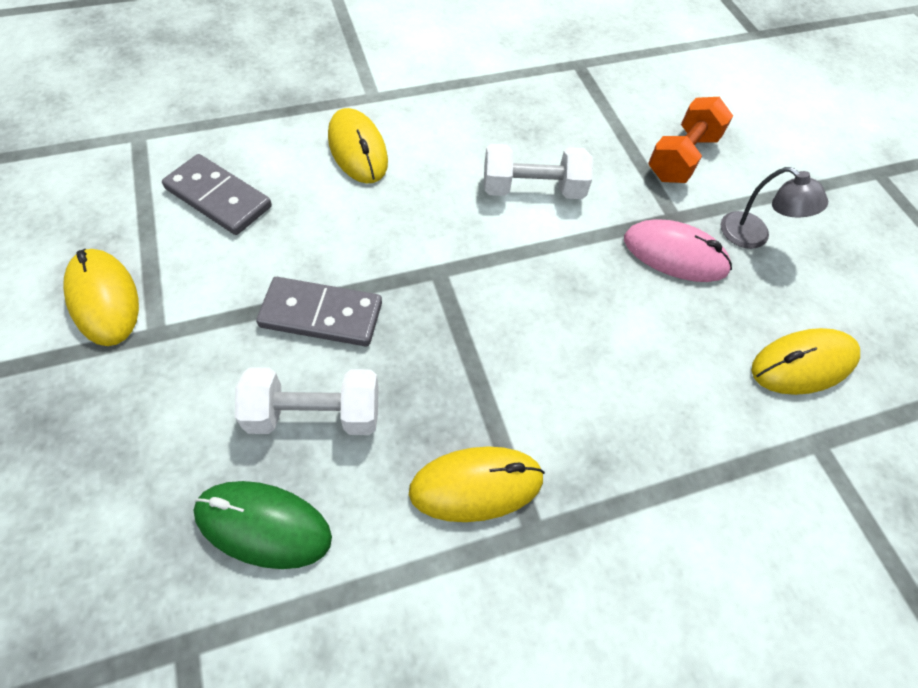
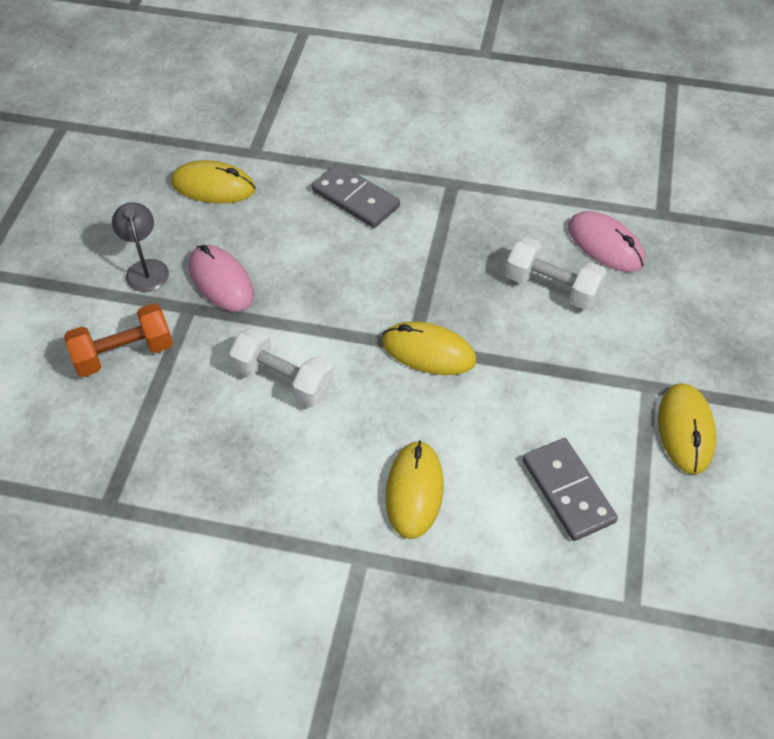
camera: 145 degrees left, 5 degrees down
green mouse [193,481,332,569] -> pink mouse [568,211,645,272]
grey domino [256,277,382,347] -> grey domino moved to [312,163,400,228]
yellow mouse [409,447,545,522] -> yellow mouse moved to [382,322,476,375]

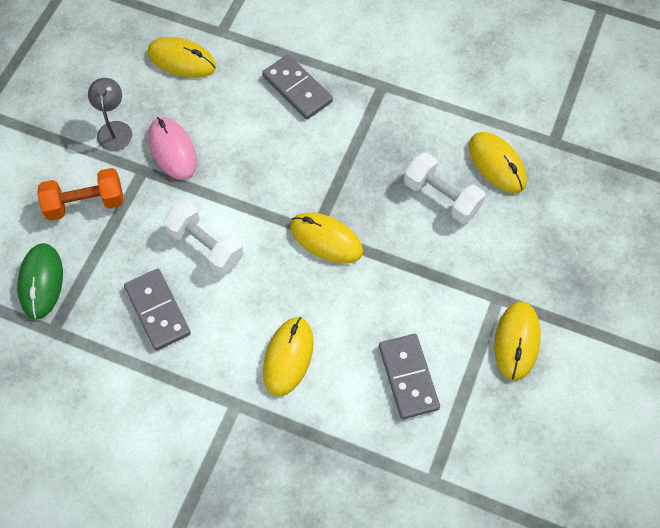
camera: 10 degrees right, 10 degrees up
pink mouse [568,211,645,272] -> yellow mouse [469,132,527,193]
none -> green mouse [17,243,63,320]
none -> grey domino [124,269,191,351]

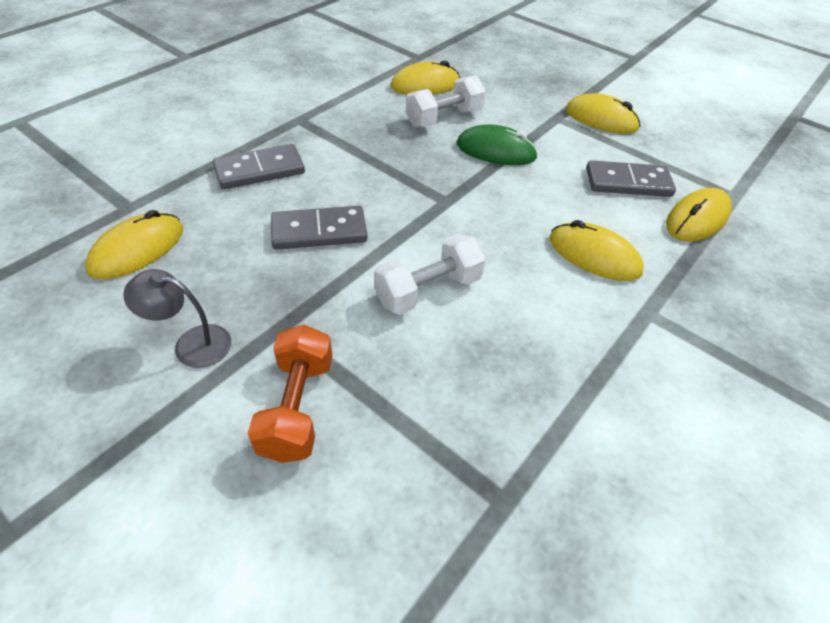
camera: 75 degrees left, 15 degrees down
green mouse [17,243,63,320] -> green mouse moved to [457,125,538,165]
grey domino [124,269,191,351] -> grey domino moved to [271,206,368,250]
pink mouse [149,117,197,180] -> none
yellow mouse [290,212,363,264] -> yellow mouse moved to [666,188,732,241]

